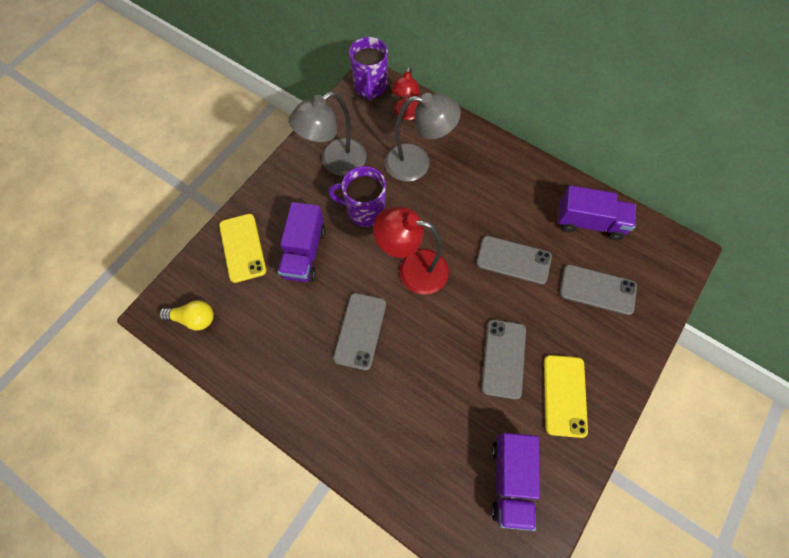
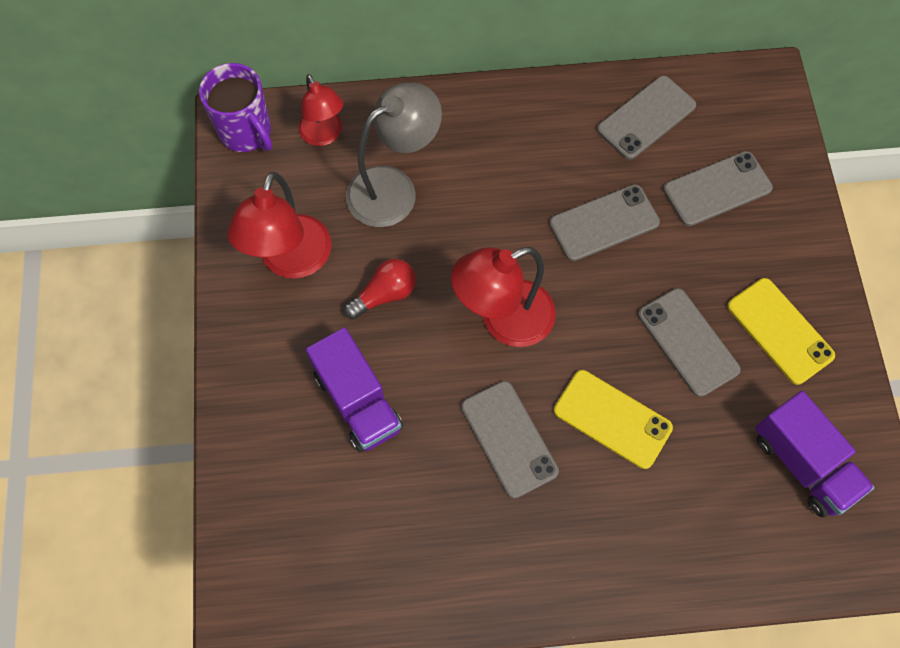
camera: 40 degrees left, 0 degrees up
yellow light bulb [159,300,214,330] -> none
yellow phone [219,214,266,283] -> yellow phone moved to [554,370,673,469]
grey lamp [289,91,366,176] -> red lamp [227,172,332,279]
purple mug [328,166,386,227] -> red light bulb [344,259,416,319]
purple truck [558,185,636,240] -> grey phone [597,76,696,160]

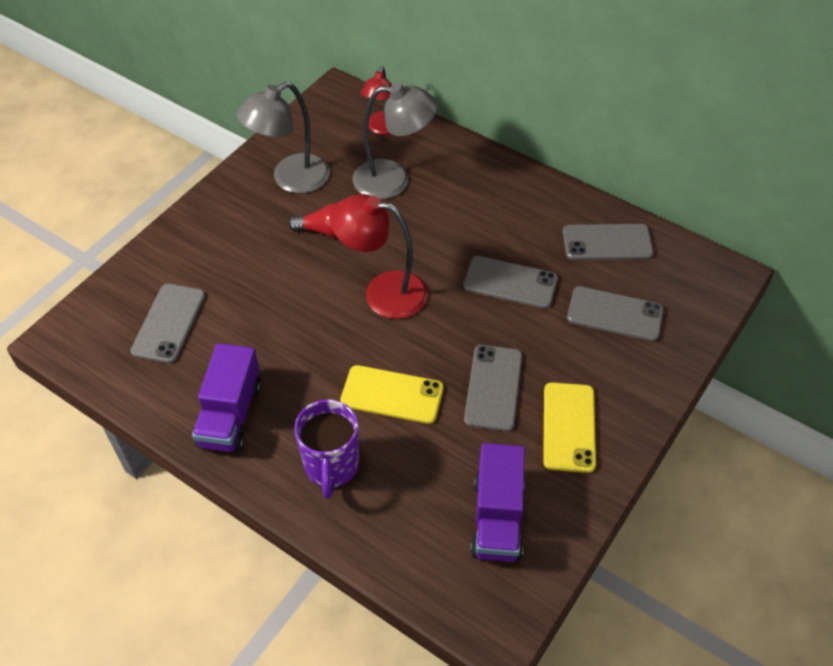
camera: 40 degrees right, 15 degrees down
purple mug [199,63,272,152] -> purple mug moved to [294,399,359,499]
red lamp [227,172,332,279] -> grey lamp [237,82,330,193]
purple truck [306,327,403,452] -> purple truck moved to [192,343,262,453]
grey phone [461,381,559,499] -> grey phone moved to [130,284,205,364]
yellow phone [554,370,673,469] -> yellow phone turned 60 degrees counterclockwise [340,365,444,424]

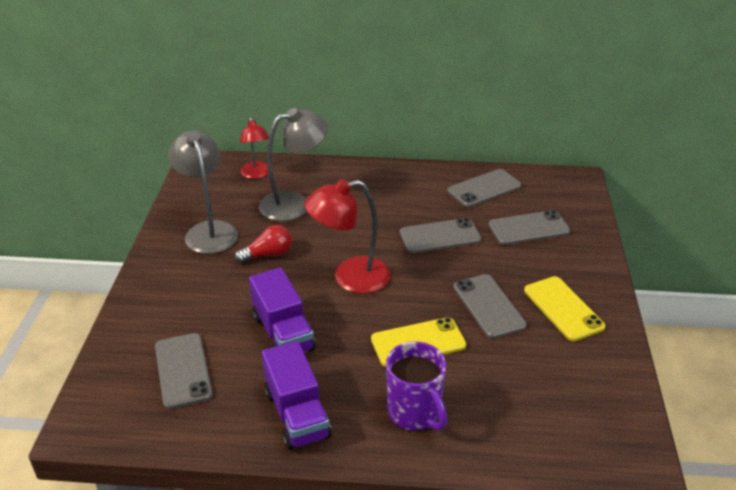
camera: 30 degrees left, 15 degrees down
grey lamp [237,82,330,193] -> grey lamp turned 135 degrees clockwise [168,130,238,254]
purple truck [470,443,525,562] -> purple truck moved to [249,267,316,352]

